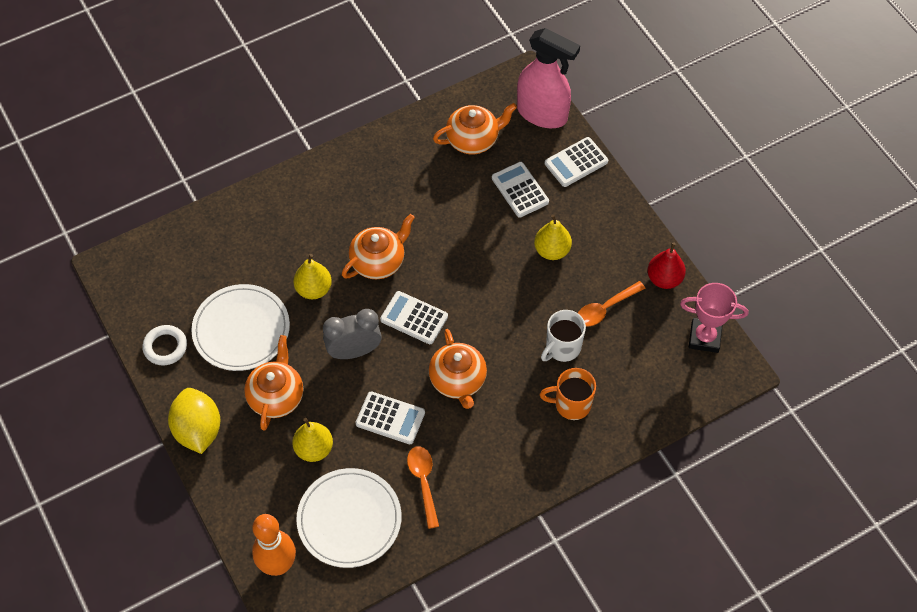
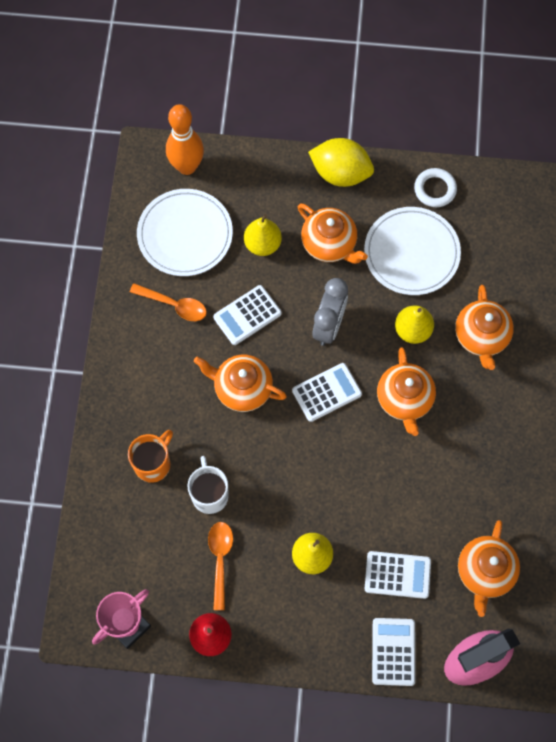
camera: 125 degrees right, 10 degrees up
none -> orange teapot [455,285,514,370]

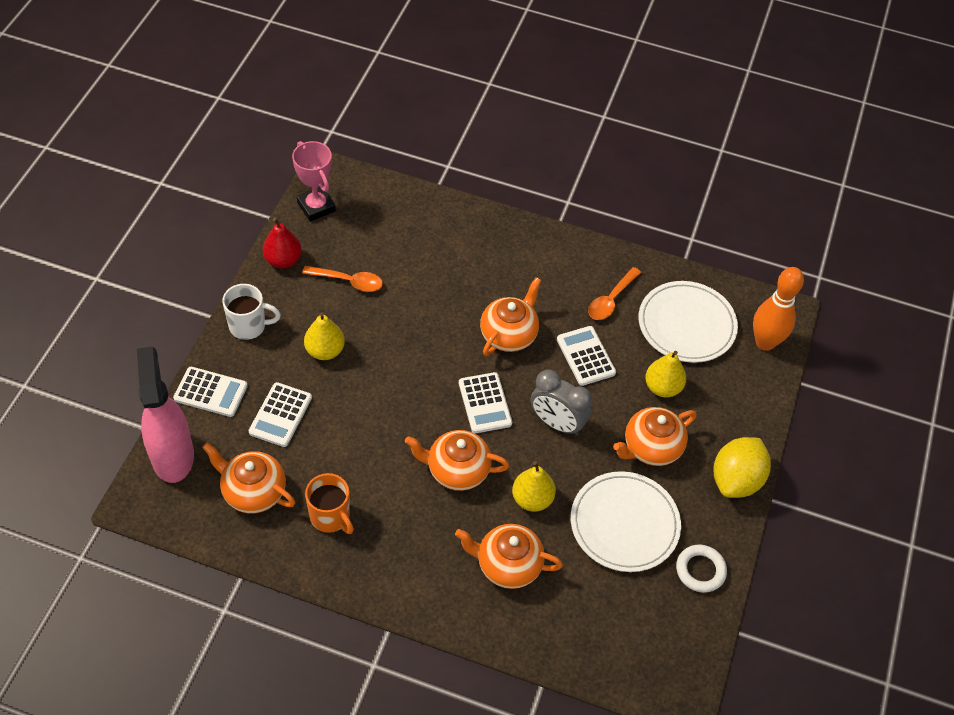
camera: 100 degrees right, 15 degrees down
orange mug [128,430,173,483] -> orange mug moved to [305,473,354,534]
white mug [188,456,229,514] -> white mug moved to [222,284,281,340]

